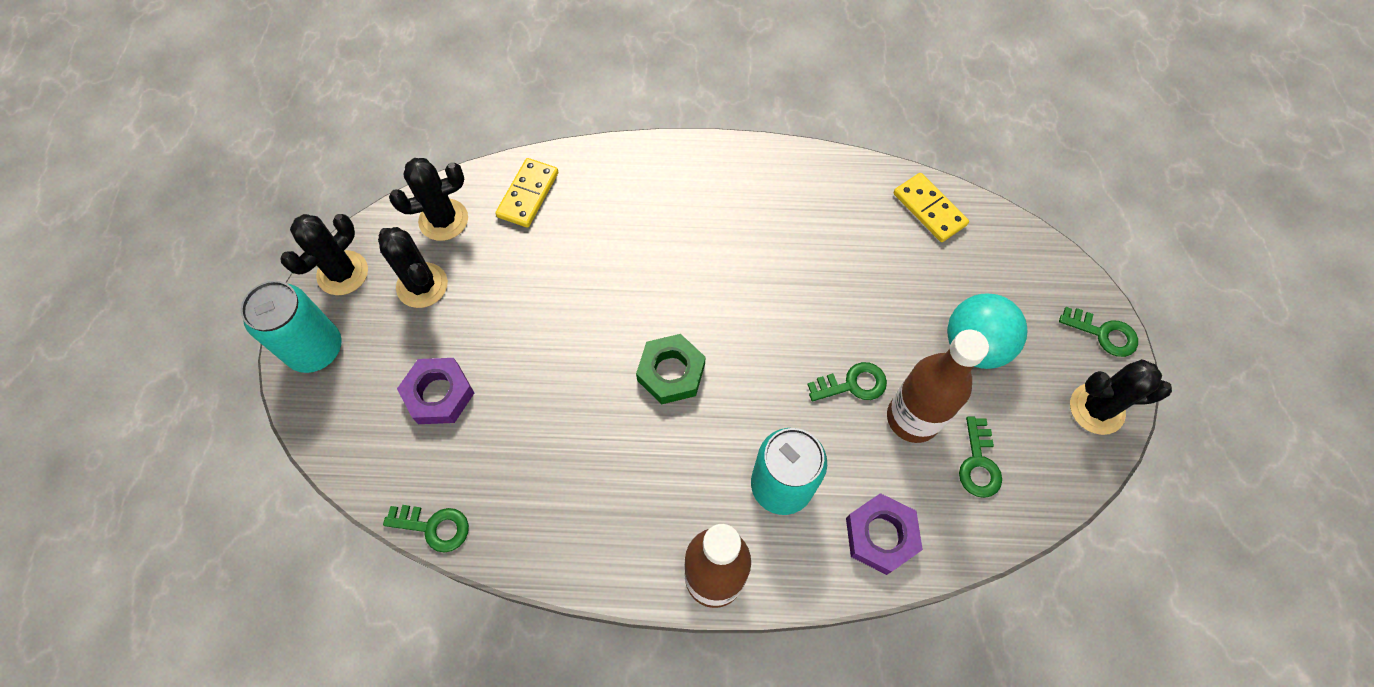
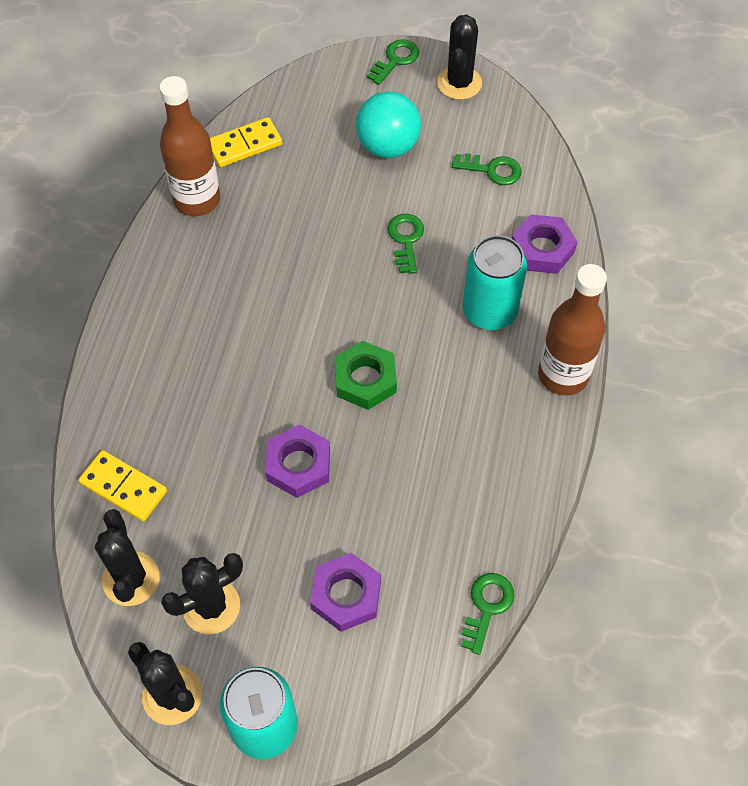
camera: 80 degrees left, 5 degrees down
brown bottle [887,330,989,443] -> brown bottle moved to [160,76,220,216]
none -> purple nut [265,424,330,498]

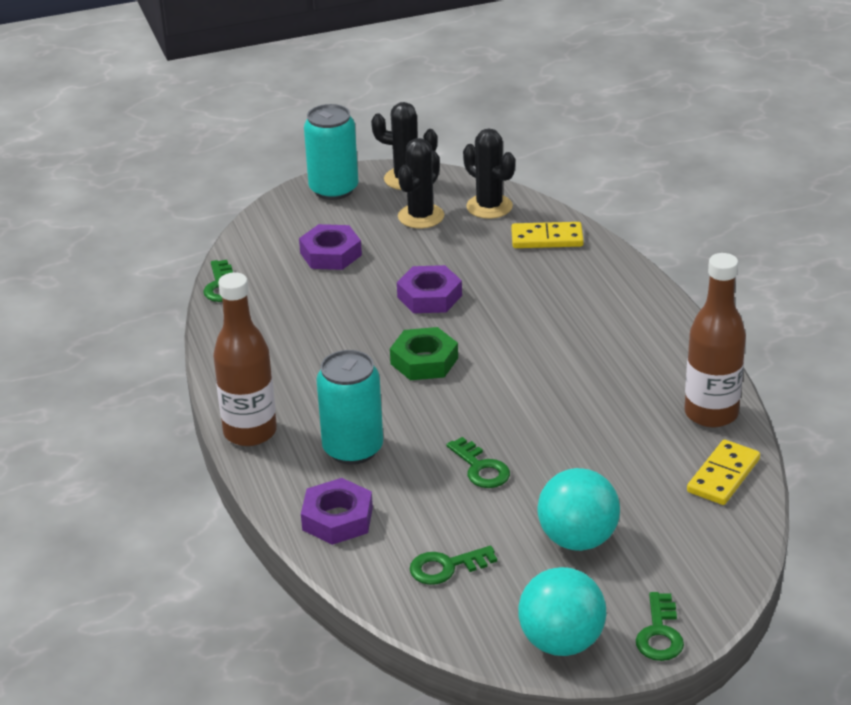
camera: 150 degrees right, 25 degrees down
black cactus [437,15,482,100] -> turquoise ball [518,567,606,656]

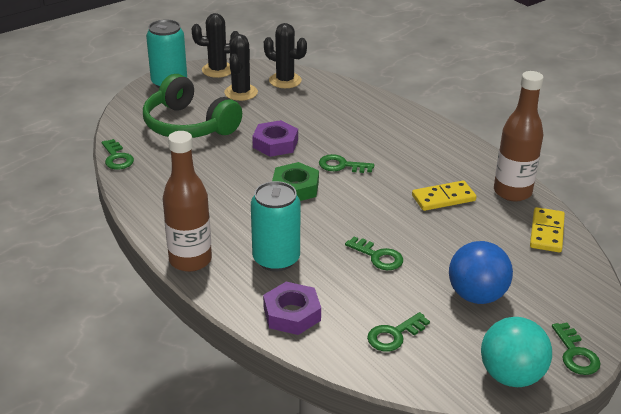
camera: 20 degrees left, 0 degrees up
purple nut [299,224,362,270] -> green headphones [143,74,242,138]
yellow domino [511,222,584,248] -> yellow domino moved to [412,181,477,211]
turquoise ball [538,468,620,551] -> blue ball [449,241,513,304]
none -> green key [319,154,374,173]

